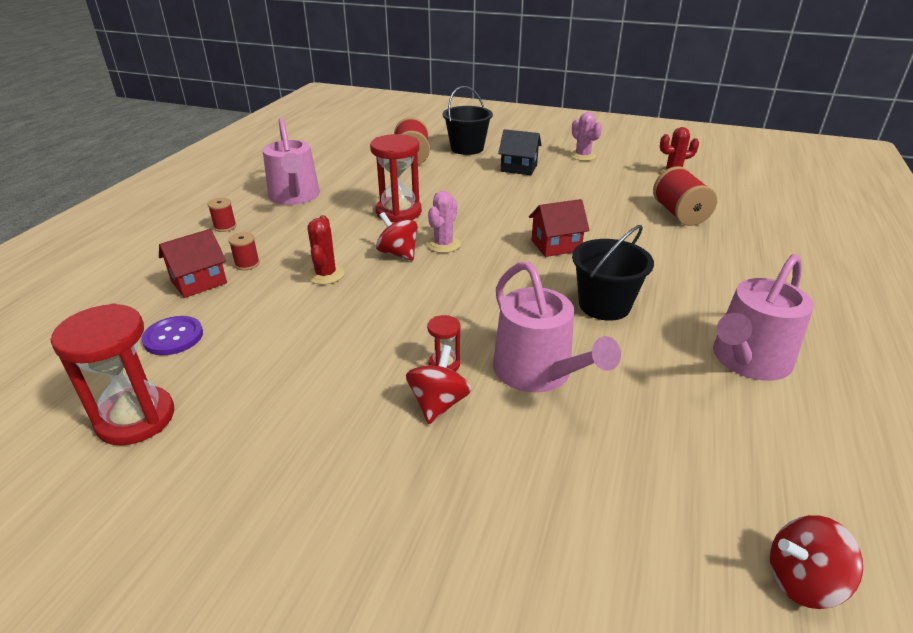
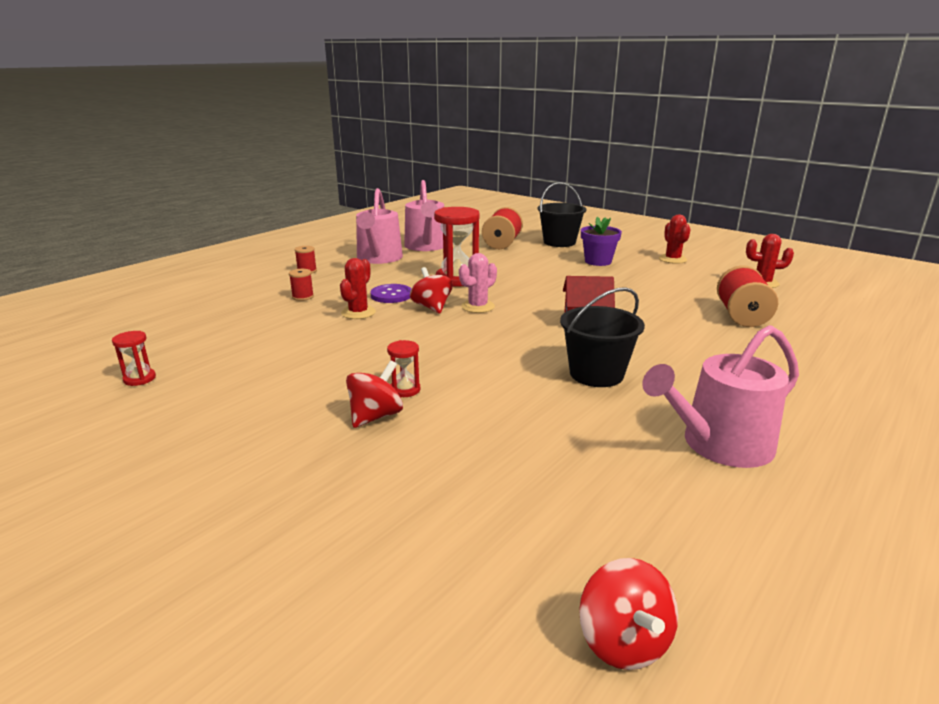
camera: 20 degrees right, 10 degrees down
red hourglass [50,303,174,446] -> red hourglass [112,331,156,386], size x0.48
purple button [141,316,203,355] -> purple button moved to [370,284,411,303]
red house [159,229,227,298] -> none
pink watering can [493,261,621,393] -> pink watering can moved to [404,180,444,251]
black house [498,129,542,175] -> purple flower pot [581,217,622,266]
pink cactus [570,112,602,161] -> red cactus [659,214,691,264]
red spinning top [770,515,863,609] -> red spinning top turned 120 degrees counterclockwise [579,558,678,670]

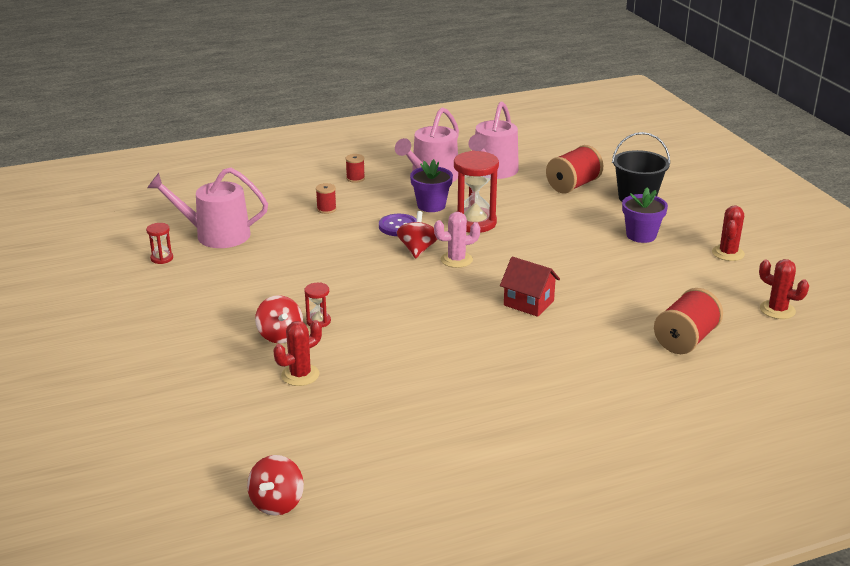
camera: 30 degrees right, 5 degrees up
red cactus [340,258,376,319] -> red cactus moved to [274,320,322,386]
red spinning top [346,360,403,428] -> red spinning top turned 90 degrees clockwise [255,295,303,343]
black bucket [560,287,645,387] -> none
pink watering can [642,325,799,468] -> pink watering can moved to [147,168,268,248]
none -> purple flower pot [410,159,453,212]

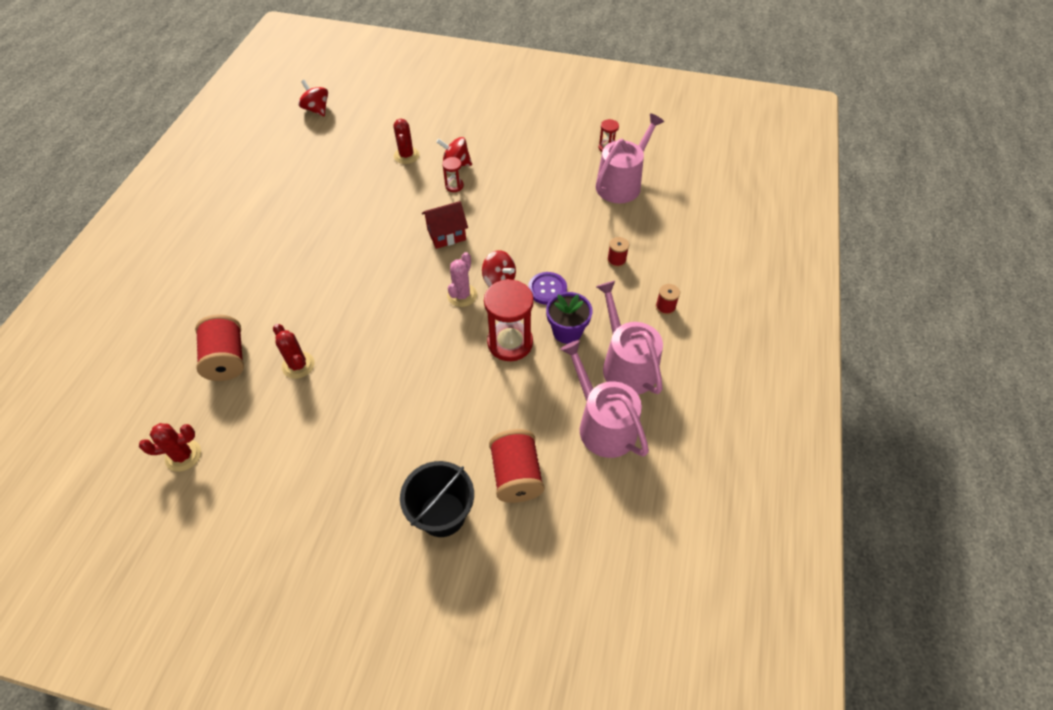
camera: 125 degrees right, 25 degrees up
red house [500,257,560,317] -> red house moved to [422,201,468,249]
purple flower pot [622,188,668,243] -> none
red cactus [712,206,745,261] -> red cactus moved to [273,324,315,379]

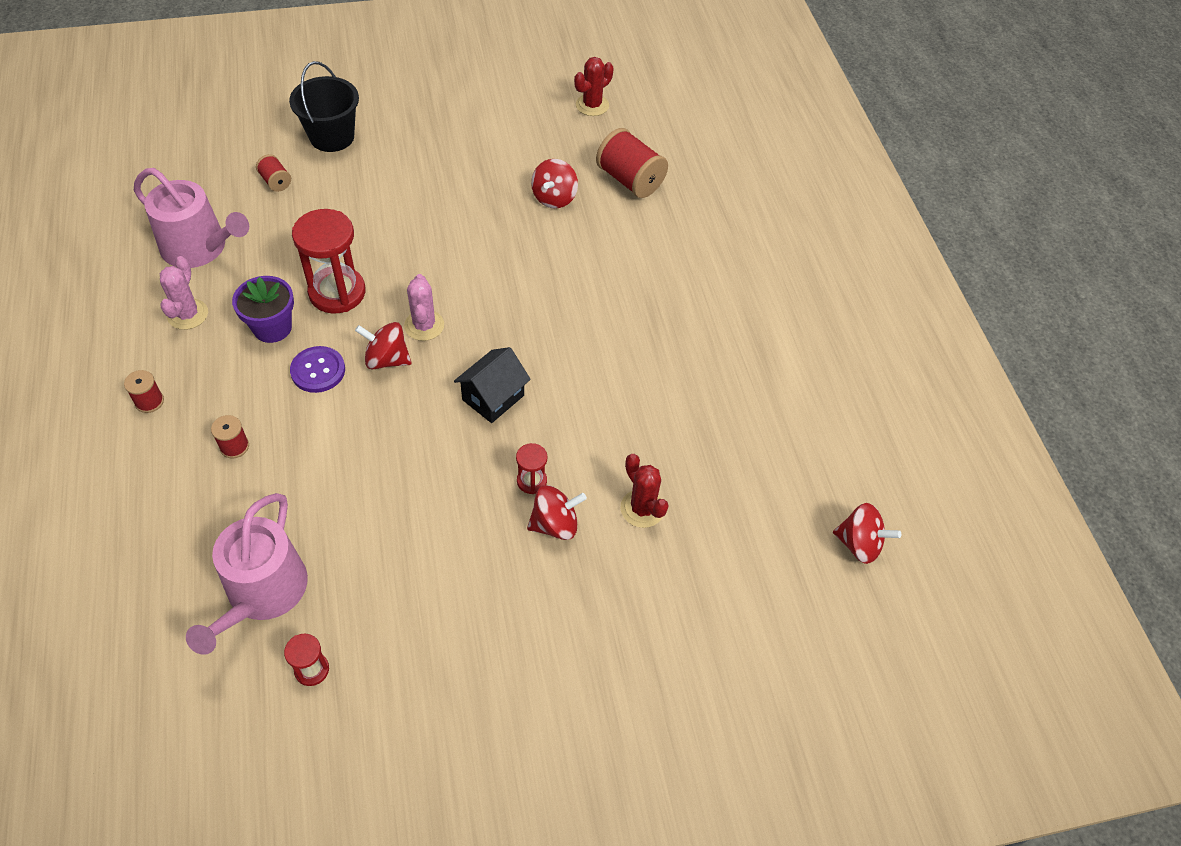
camera: 150 degrees right, 0 degrees up
red cactus [273,324,315,379] -> red spinning top [531,159,578,208]
red house [422,201,468,249] -> black house [454,347,531,423]
red spool [489,429,544,503] -> red spool [256,154,291,192], size x0.51
pink watering can [596,281,663,395] -> pink cactus [160,256,208,330]

